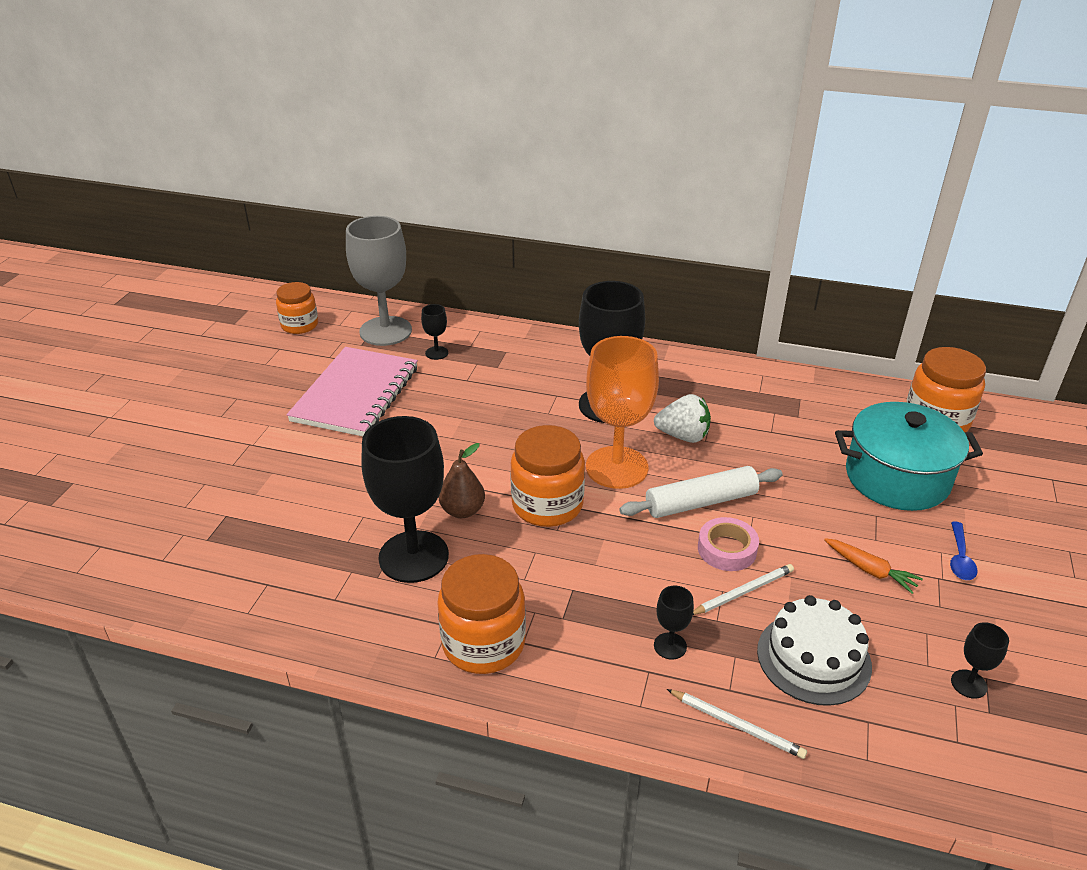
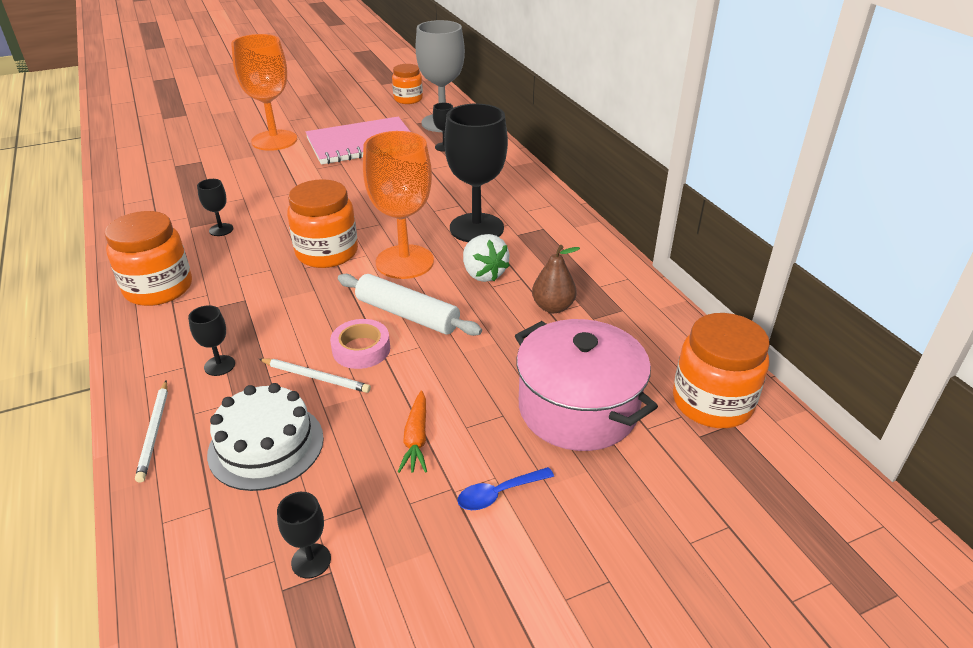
camera: 50 degrees right, 0 degrees up
black goblet [361,416,449,583] -> black goblet [197,179,233,236], size x0.43
brown pear [439,443,485,518] -> brown pear moved to [532,245,580,313]
turquoise pot [835,402,983,511] -> pink pot [515,319,658,451]
none -> orange goblet [231,34,297,151]

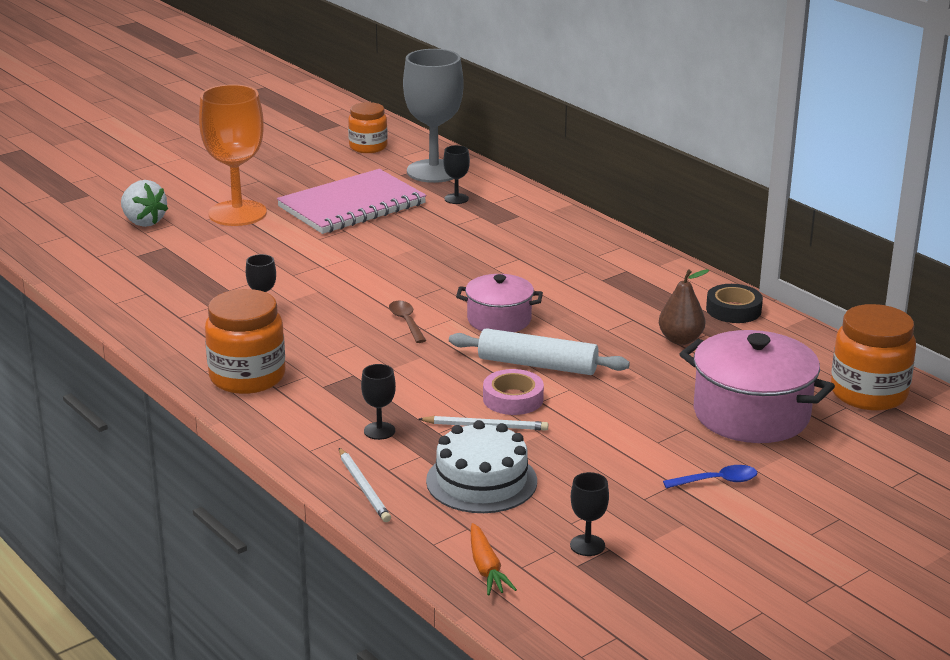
camera: 15 degrees left, 10 degrees down
orange jar [287,179,358,268] -> brown spoon [389,301,426,343]
orange goblet [363,131,434,279] -> pink pot [456,274,543,332]
orange carrot [398,391,427,473] -> orange carrot moved to [471,523,517,595]
black goblet [444,103,508,242] -> none
blue spoon [457,467,554,510] -> blue spoon turned 150 degrees counterclockwise [663,465,757,488]
white strawberry [463,234,510,282] -> white strawberry moved to [121,180,168,227]
none -> black tape [706,284,763,323]

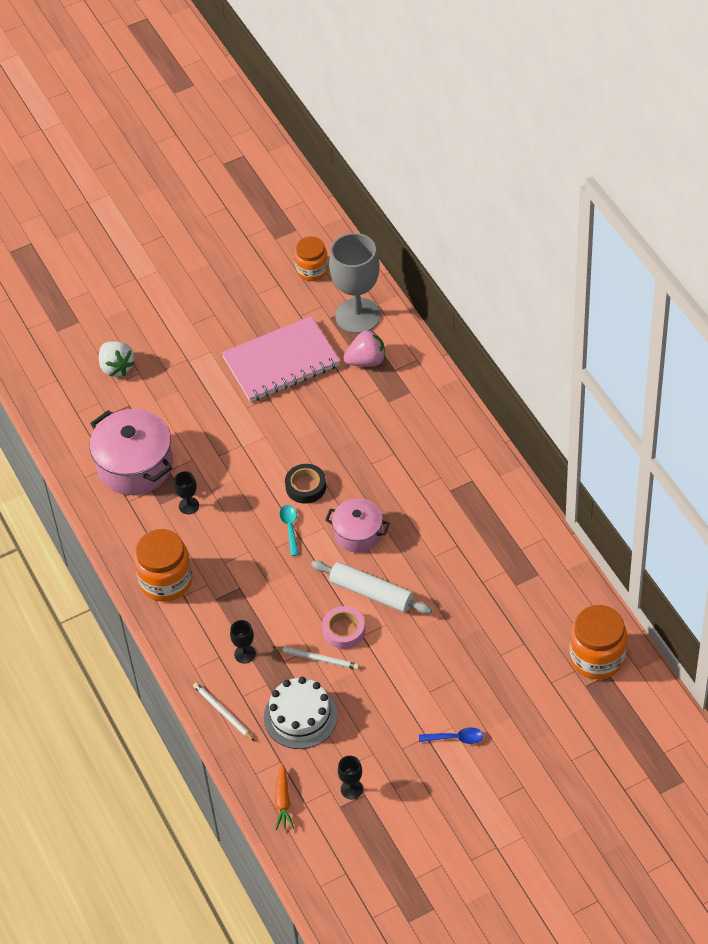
camera: 15 degrees right, 25 degrees up
orange goblet [199,84,267,226] -> none
white pencil [339,448,391,522] -> white pencil turned 150 degrees clockwise [193,682,254,741]
brown spoon [389,301,426,343] -> turquoise spoon [279,505,299,556]
black goblet [443,145,470,204] -> pink strawberry [343,330,385,366]
brown pear [659,269,709,345] -> none
pink pot [680,330,835,443] -> pink pot moved to [89,409,173,495]
black tape [706,284,763,323] -> black tape moved to [285,464,326,504]

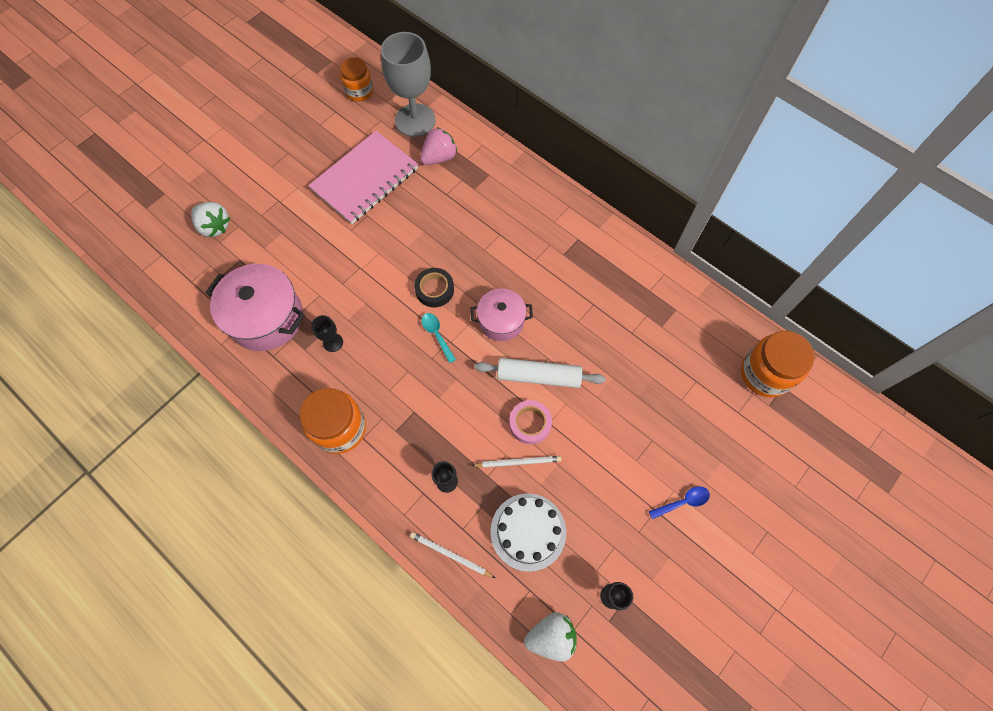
camera: 25 degrees left, 15 degrees up
orange carrot [275,763,294,830] -> white strawberry [524,612,577,662]

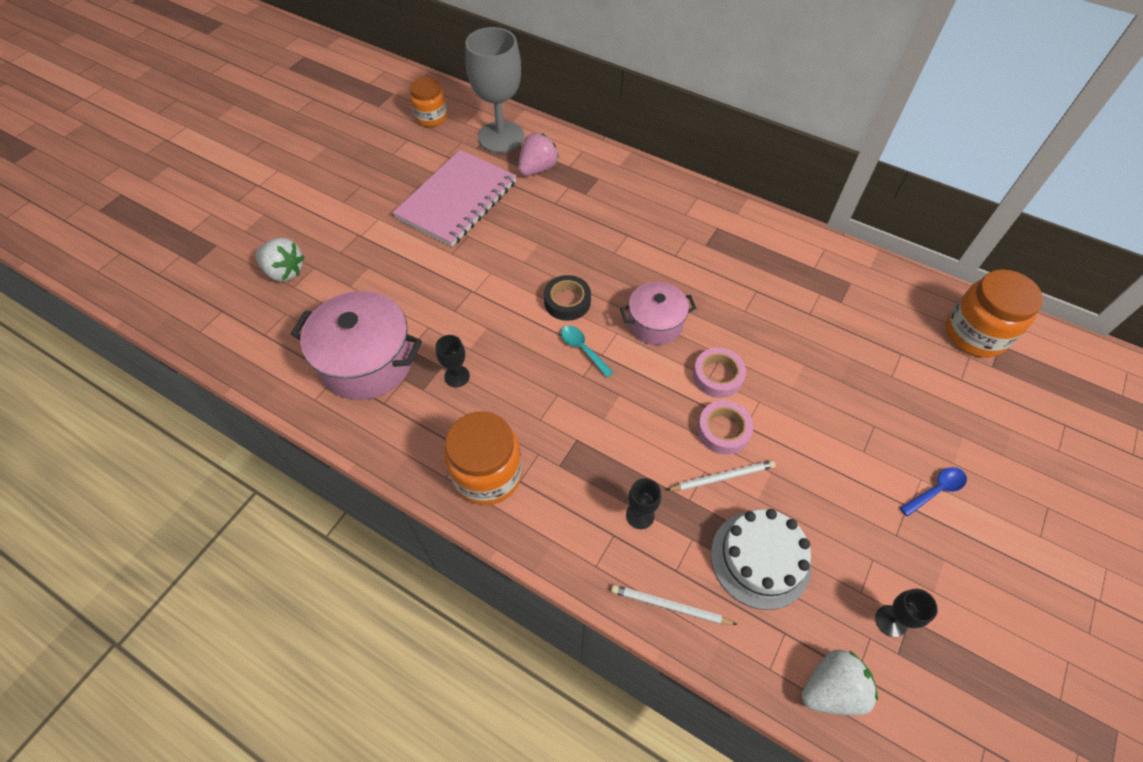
camera: 10 degrees left, 10 degrees down
white rolling pin [474,358,605,388] -> pink tape [693,348,746,398]

